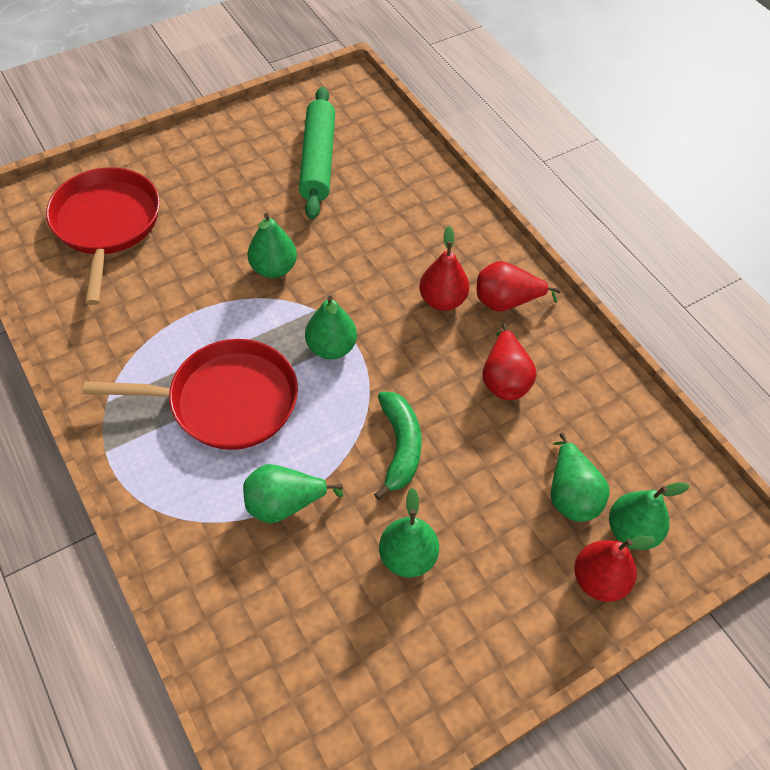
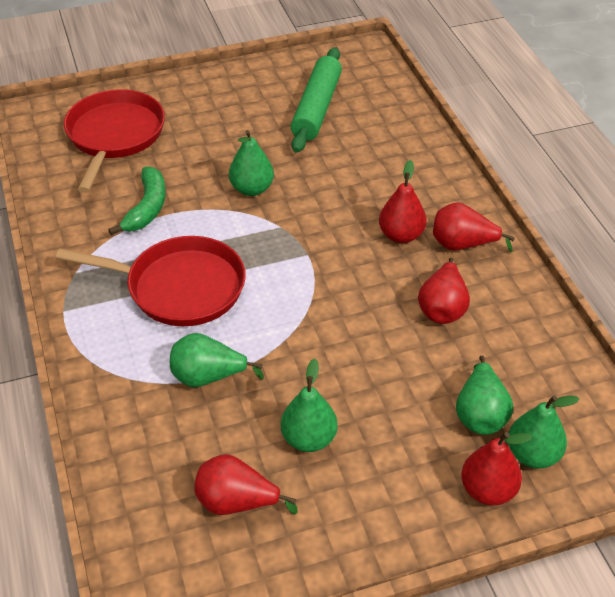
camera: 15 degrees right, 10 degrees down
green pear [305,296,357,359] -> none
green banana [374,392,422,500] -> green banana moved to [108,167,166,235]
none -> red pear [194,454,297,515]

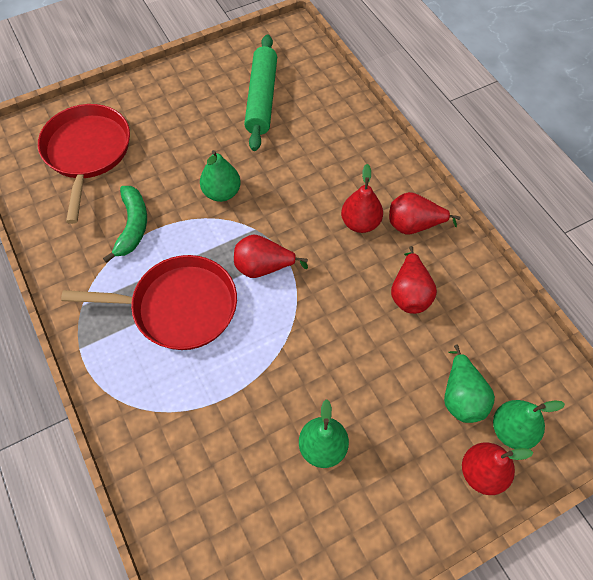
camera: 10 degrees left, 15 degrees up
green pear [170,333,264,387] -> none
red pear [194,454,297,515] -> red pear moved to [234,235,308,278]

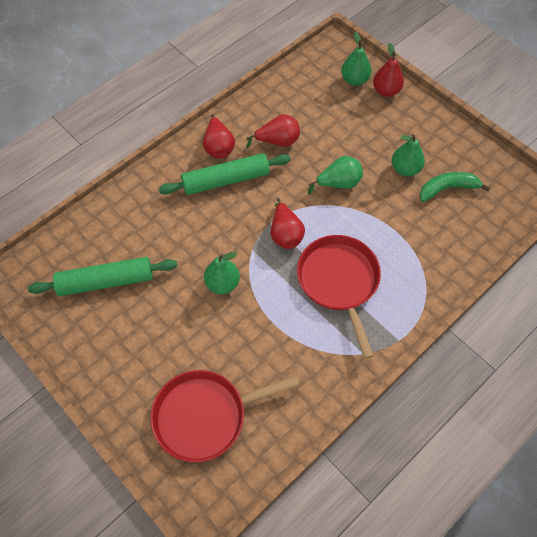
camera: 105 degrees left, 0 degrees up
green banana [103,186,147,263] -> green banana moved to [419,172,491,202]
red pear [341,164,383,233] -> green rolling pin [158,153,291,195]
green pear [444,344,495,423] -> green pear moved to [308,156,363,195]

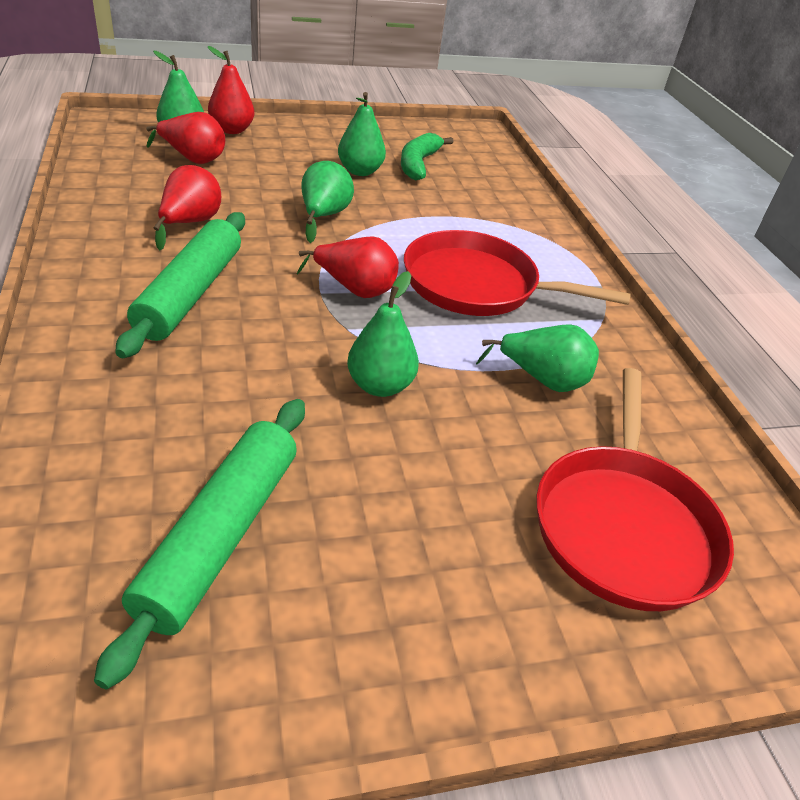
camera: 65 degrees left, 20 degrees down
red pear [203,114,235,159] -> red pear moved to [146,112,225,164]
none -> green pear [476,324,599,392]

